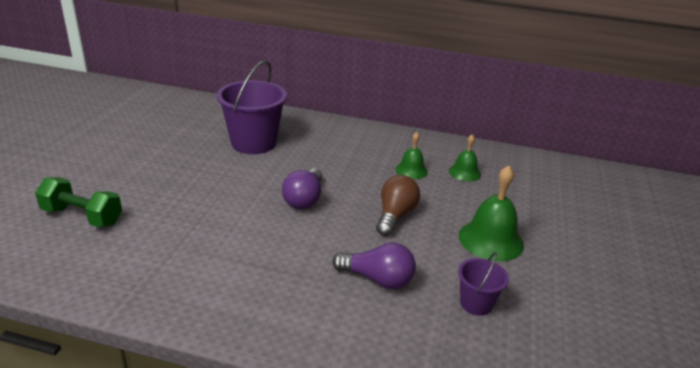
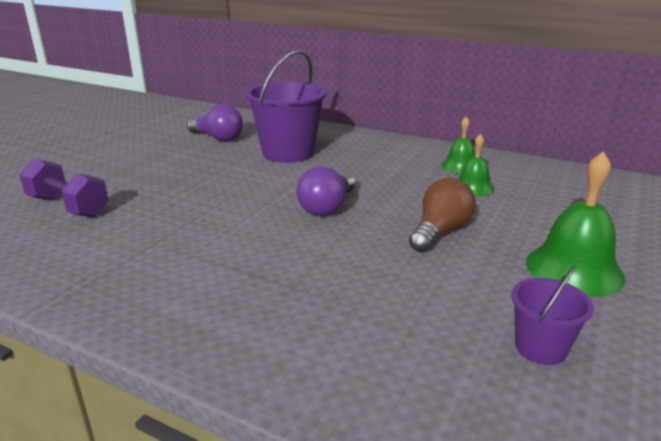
camera: 15 degrees right, 5 degrees down
green dumbbell [35,177,122,227] -> purple dumbbell [20,159,109,217]
purple light bulb [333,242,416,289] -> purple light bulb moved to [187,104,243,141]
green bell [449,134,481,181] -> green bell moved to [441,116,475,174]

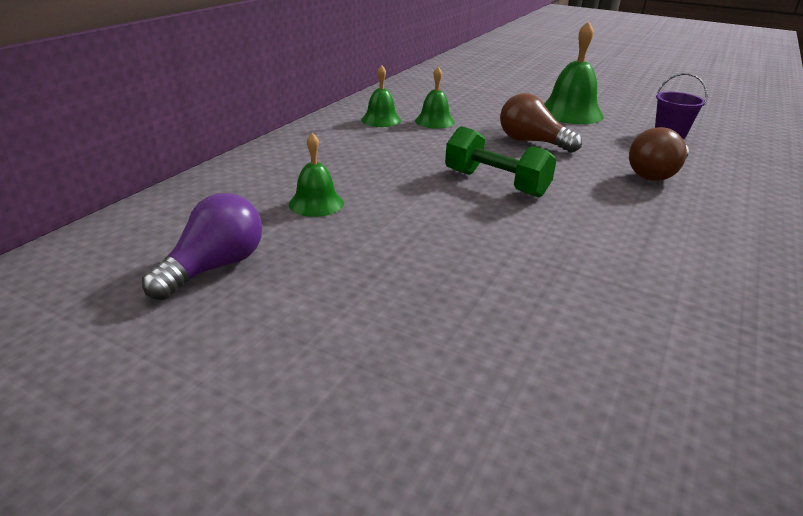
camera: 90 degrees left, 5 degrees up
purple dumbbell [20,159,109,217] -> none
purple bucket [245,50,327,163] -> green bell [289,133,344,217]
purple light bulb [296,166,356,216] -> green dumbbell [445,126,557,197]
none -> brown light bulb [629,127,689,181]

